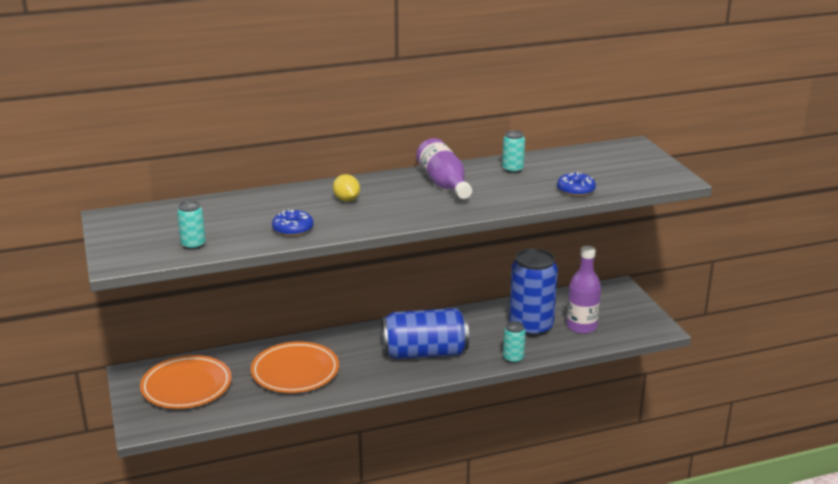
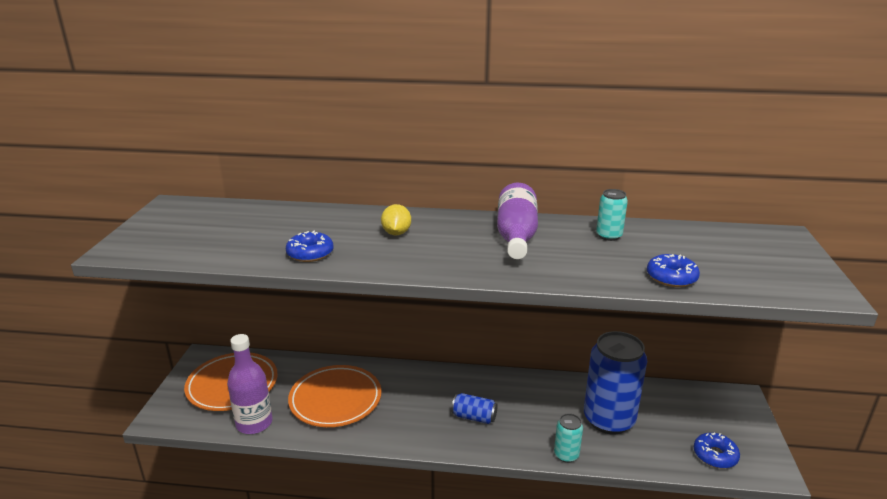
camera: 25 degrees right, 0 degrees up
turquoise can [177,201,206,250] -> none
blue can [382,308,469,359] -> blue can [451,393,498,424], size x0.46
purple bottle [567,246,601,334] -> purple bottle moved to [227,334,272,434]
none -> blue donut [694,432,740,468]

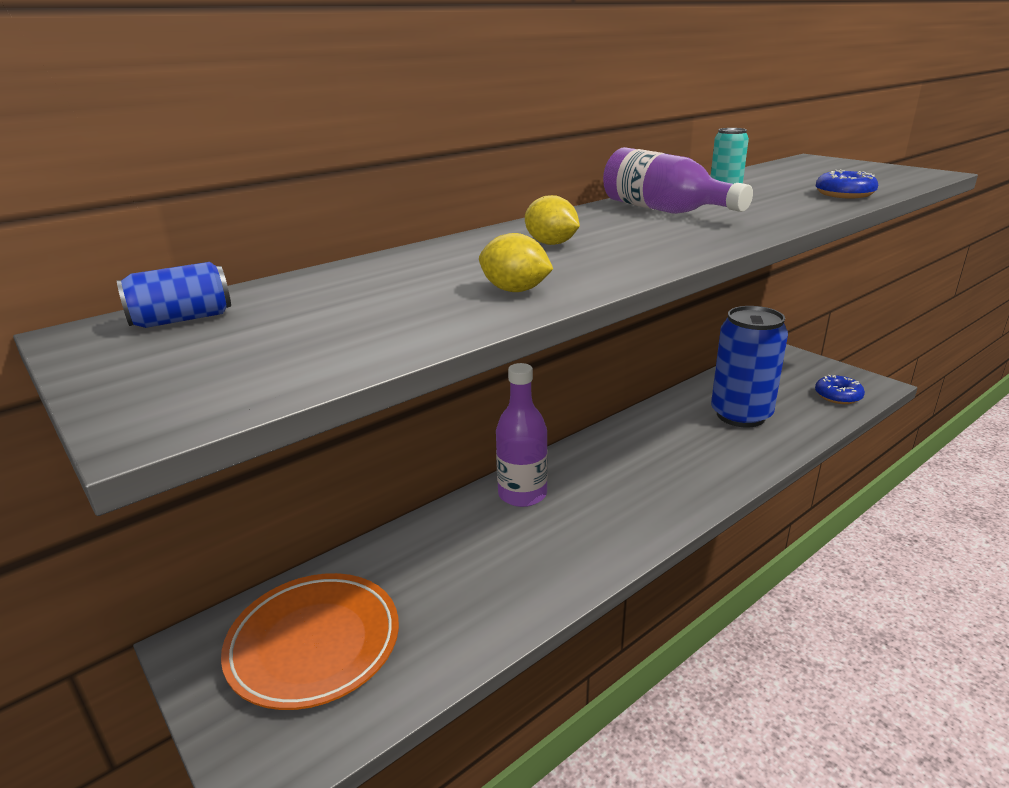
camera: 45 degrees left, 0 degrees up
purple bottle [227,334,272,434] -> purple bottle moved to [496,363,548,507]
blue donut [286,231,333,262] -> yellow lemon [479,233,553,292]
orange plate [288,365,381,427] -> none
blue can [451,393,498,424] -> blue can moved to [117,262,231,328]
turquoise can [554,413,583,463] -> none

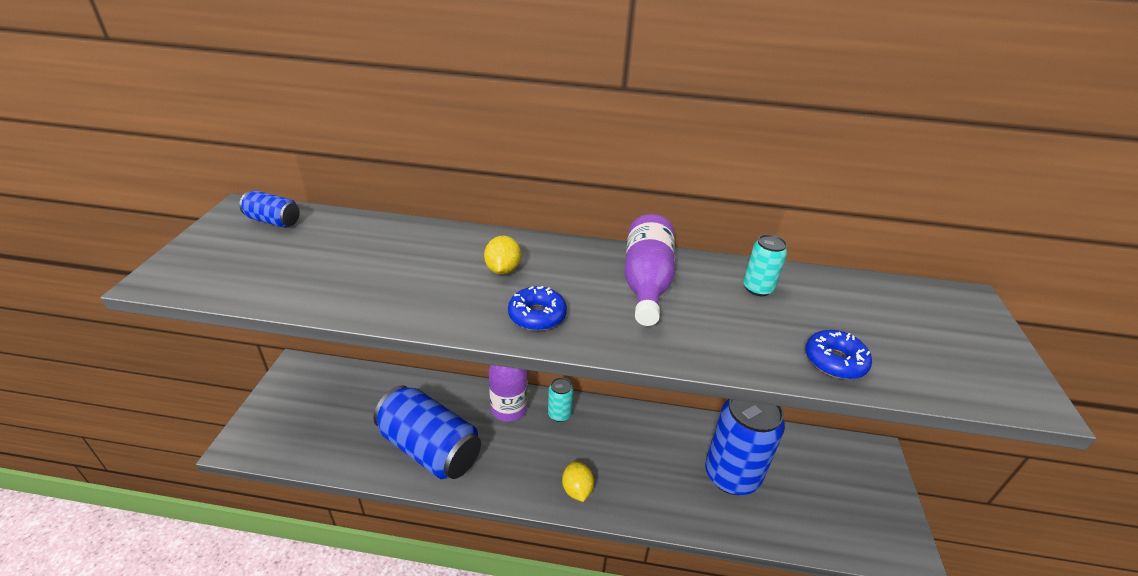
camera: 45 degrees right, 10 degrees up
orange plate [221,573,399,710] -> none
yellow lemon [479,233,553,292] -> yellow lemon moved to [562,461,594,502]
blue donut [815,375,865,404] -> blue donut moved to [508,286,567,331]
none -> blue can [374,385,481,479]
none -> turquoise can [548,377,574,422]

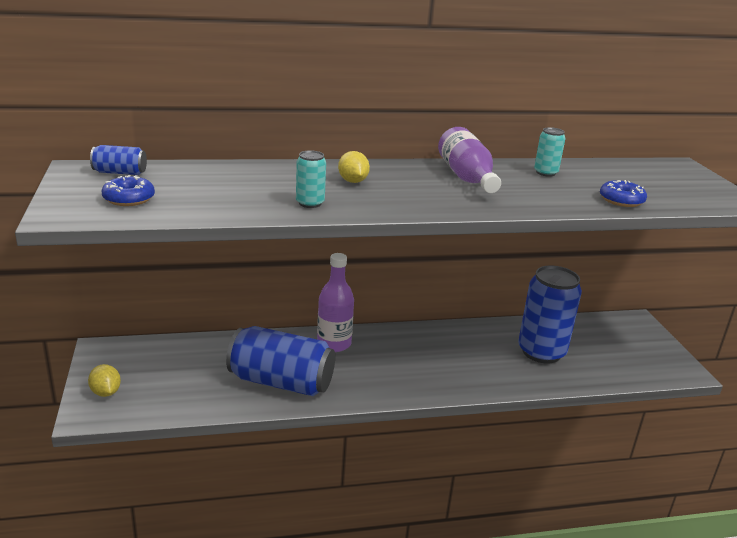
camera: 20 degrees left, 10 degrees down
blue donut [508,286,567,331] -> blue donut moved to [102,175,155,206]
turquoise can [548,377,574,422] -> turquoise can moved to [296,150,326,208]
yellow lemon [562,461,594,502] -> yellow lemon moved to [88,364,121,397]

